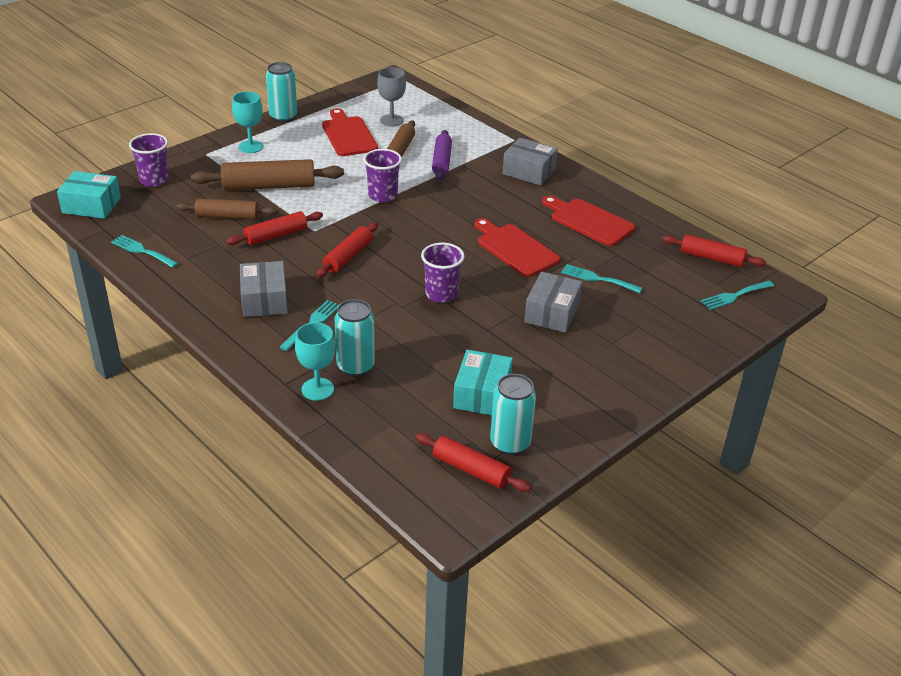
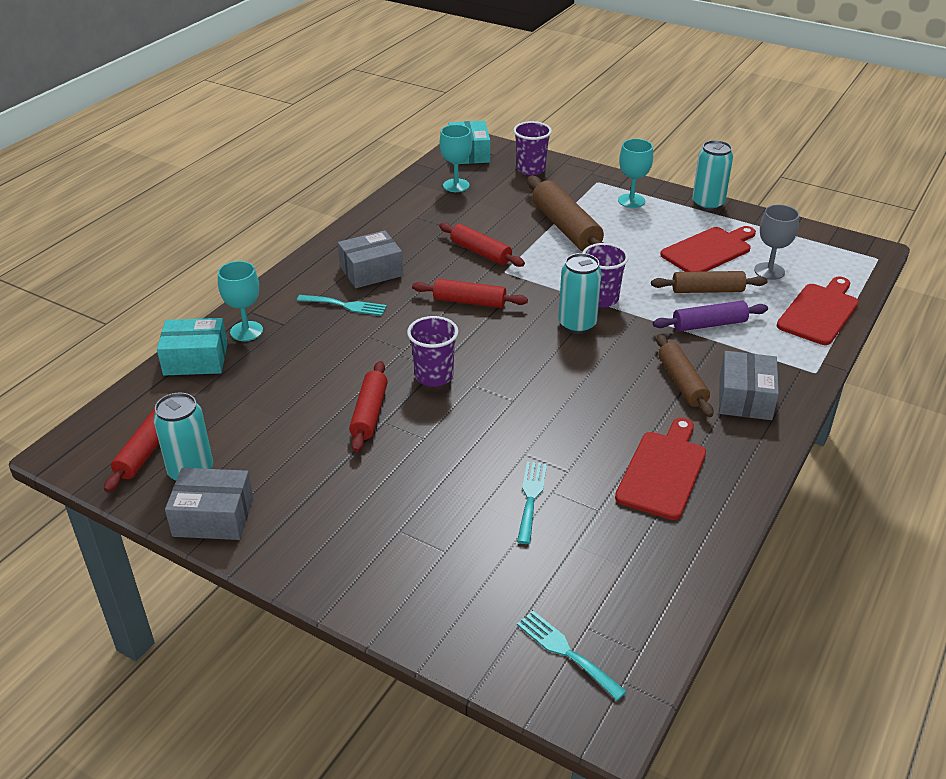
camera: 75 degrees right, 0 degrees up
turquoise fork [111,235,178,268] -> none
brown rolling pin [176,198,278,220] -> brown rolling pin moved to [656,334,714,417]
turquoise can [335,299,375,377] -> turquoise can moved to [558,253,602,334]
turquoise box [453,350,513,415] -> turquoise box moved to [157,318,228,376]
red cutting board [474,218,560,277] -> red cutting board moved to [776,277,859,345]
grey box [524,272,582,333] -> grey box moved to [165,468,253,540]
red rolling pin [662,234,766,267] -> red rolling pin moved to [349,361,388,452]
none -> turquoise goblet [440,125,472,192]

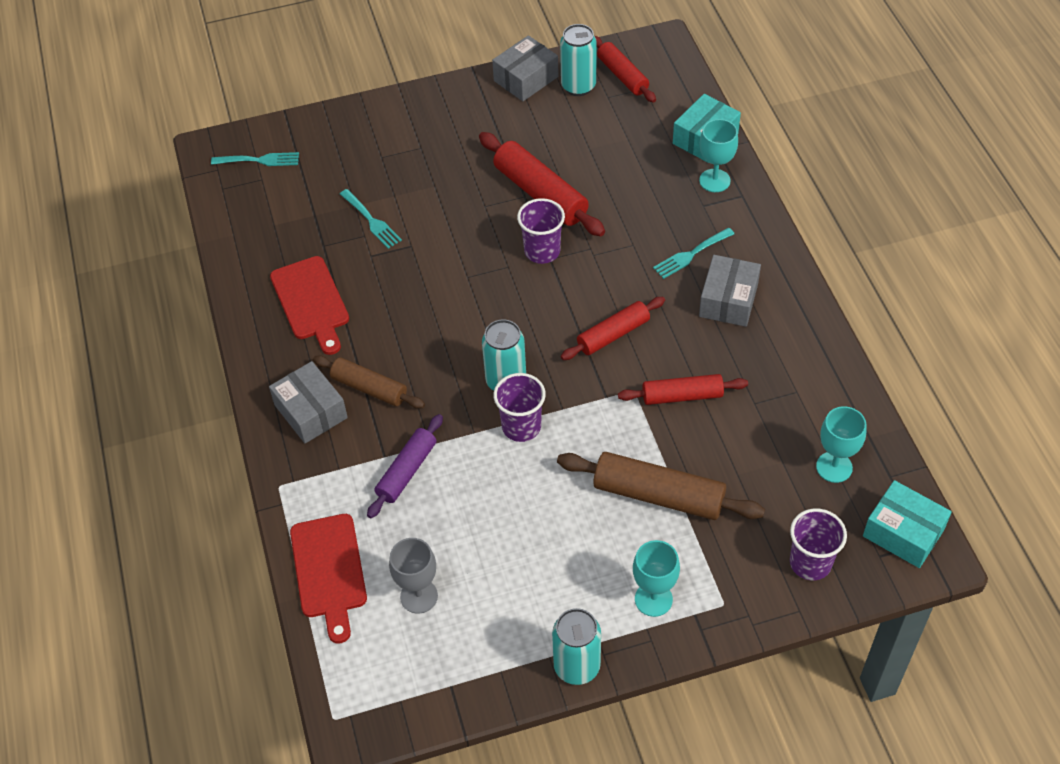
camera: 135 degrees right, 15 degrees up
red rolling pin [349,361,388,452] -> red rolling pin [479,132,605,236], size x1.55
brown rolling pin [651,271,767,293] -> none
red cutting board [660,226,756,272] -> none

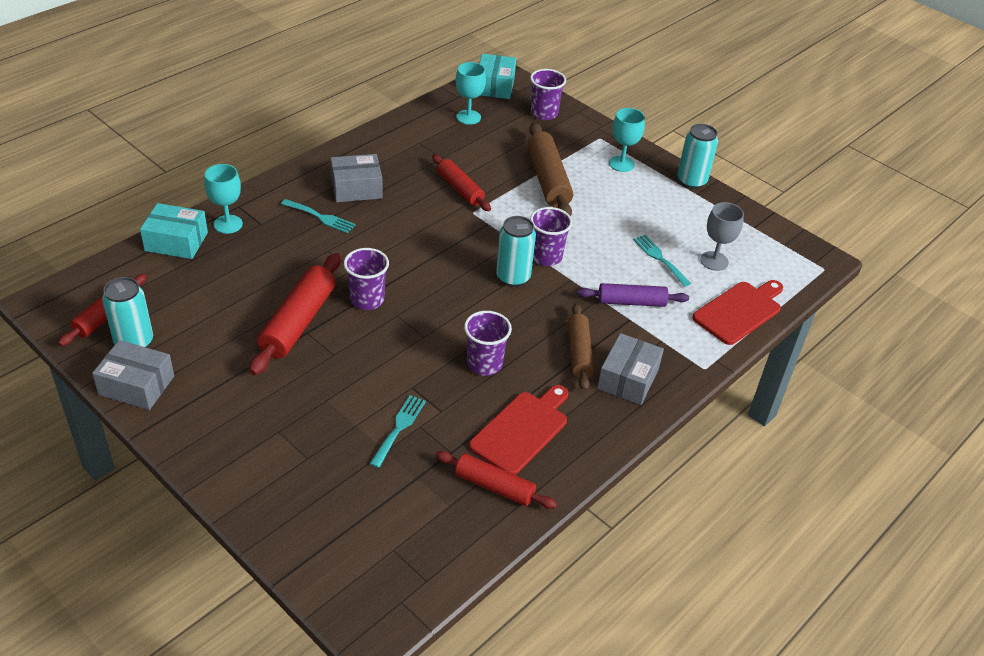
camera: 125 degrees left, 10 degrees down
turquoise fork [211,152,299,166] -> turquoise fork moved to [633,235,691,287]
red rolling pin [561,297,665,360] -> red rolling pin moved to [435,451,557,509]
none -> purple cup [464,311,512,376]

